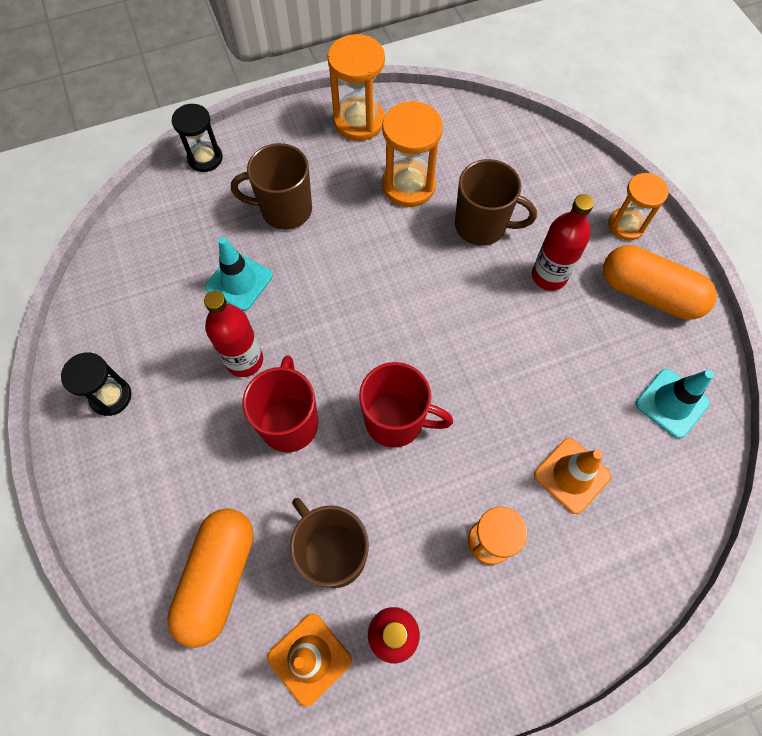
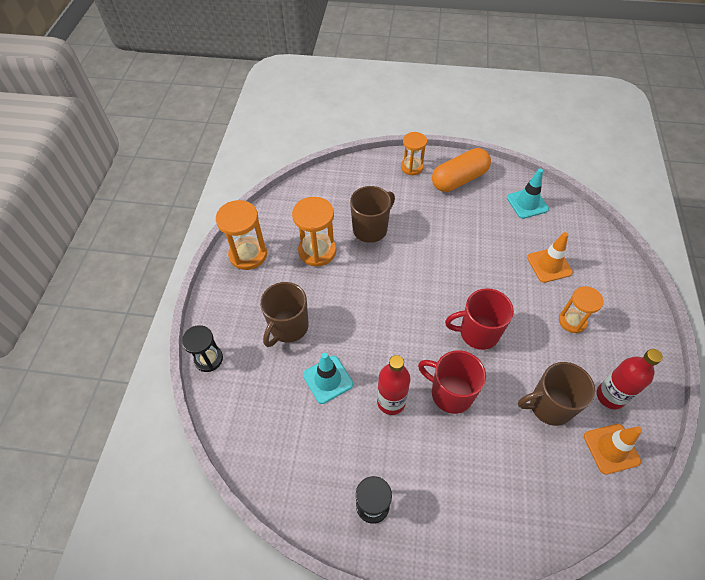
camera: 60 degrees left, 10 degrees down
orange capsule [167,508,254,648] -> none
red mug [359,362,453,448] -> red mug turned 135 degrees counterclockwise [445,288,514,350]
red bottle [532,194,594,291] -> none

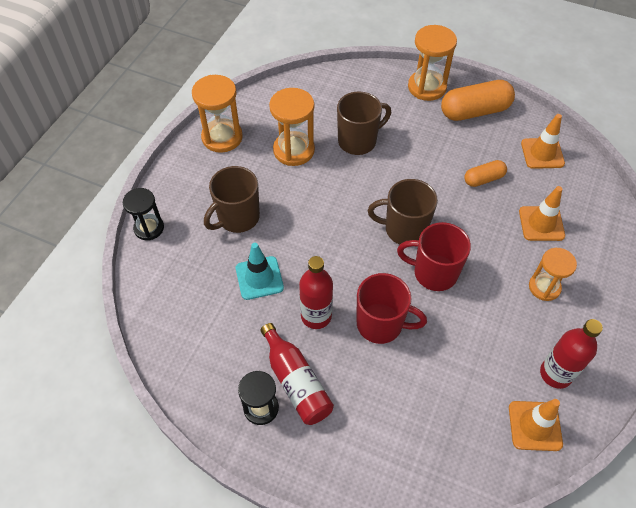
camera: 15 degrees right, 0 degrees up
orange hourglass [401,132,427,175] -> orange hourglass [408,25,457,101], size x1.50
red mug [418,350,486,414] -> red mug turned 150 degrees clockwise [357,273,427,344]
turquoise traffic cone [507,169,549,219] -> orange traffic cone [521,114,565,169]
brown mug [518,362,595,426] -> brown mug moved to [368,179,438,244]
none -> red bottle [260,323,334,425]
none -> orange capsule [464,160,507,187]

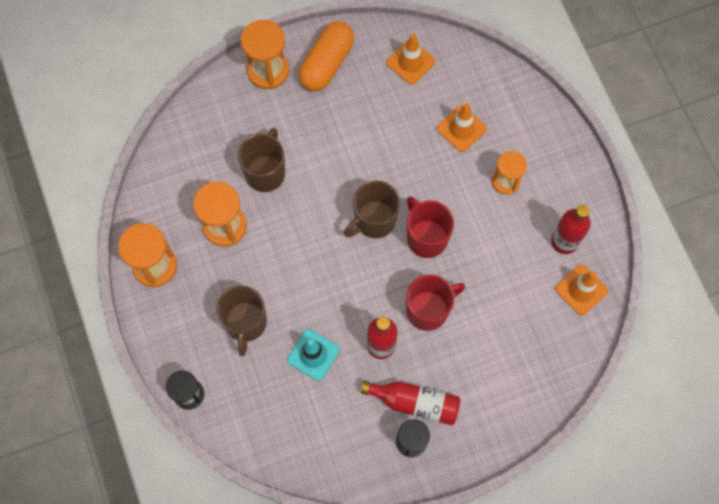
camera: 45 degrees left, 15 degrees up
red mug [397,222,471,291] -> red mug turned 90 degrees clockwise [407,196,454,258]
orange capsule [464,160,507,187] -> none

